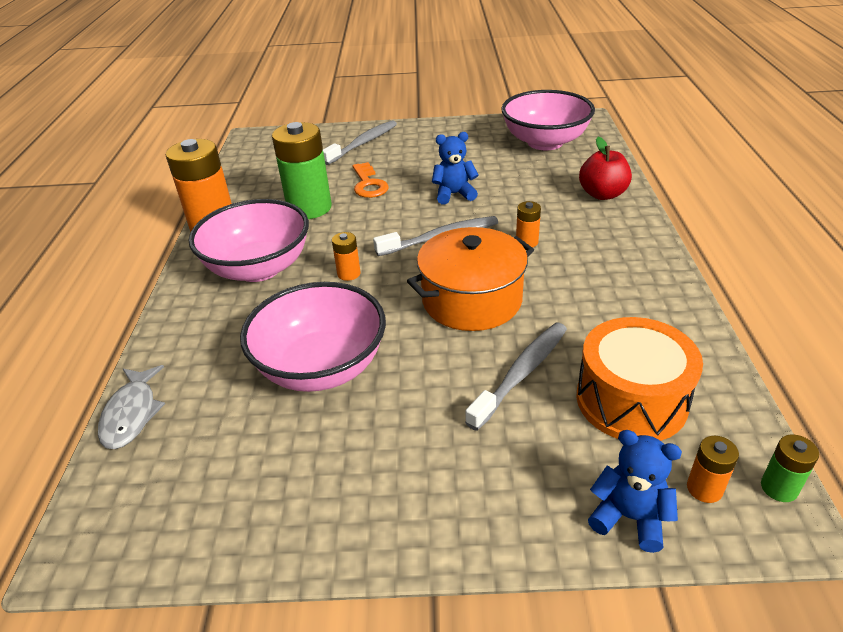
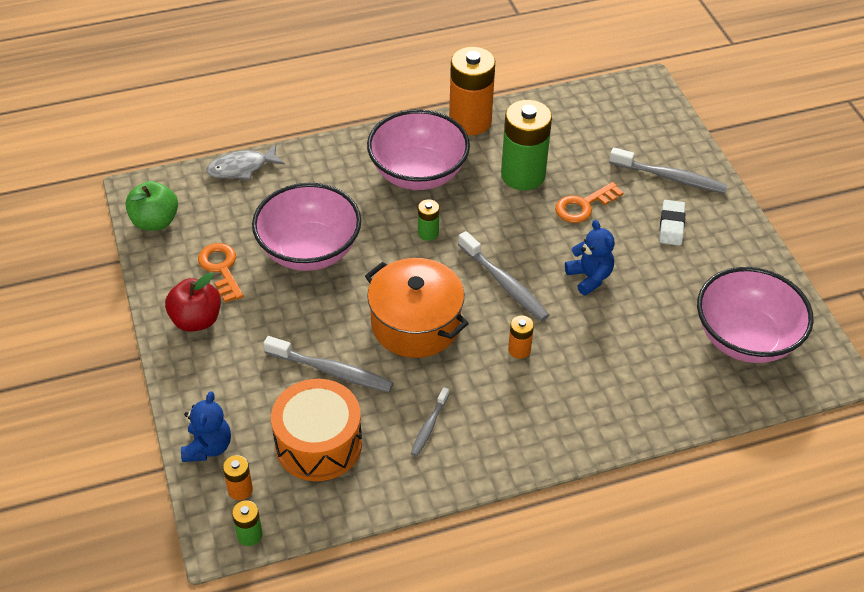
camera: 70 degrees right, 10 degrees up
orange battery [332,232,360,281] -> green battery [418,199,439,241]
red apple [579,137,632,200] -> red apple moved to [165,273,221,332]
none -> green apple [125,181,178,231]
none -> orange key [198,243,244,303]
none -> grey toothbrush [411,387,449,456]
none -> white eraser [659,200,685,246]

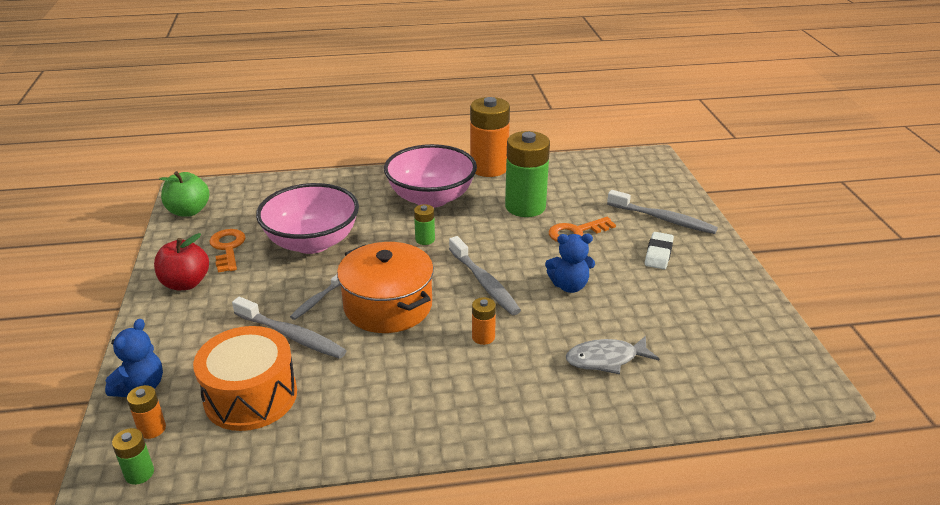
camera: 10 degrees right, 15 degrees down
grey fish [206,144,285,180] -> grey fish moved to [566,336,659,374]
grey toothbrush [411,387,449,456] -> grey toothbrush moved to [290,275,340,320]
blue teddy bear [565,220,615,296] -> blue teddy bear turned 105 degrees clockwise [545,234,595,293]
pink bowl [697,267,814,363] -> none

